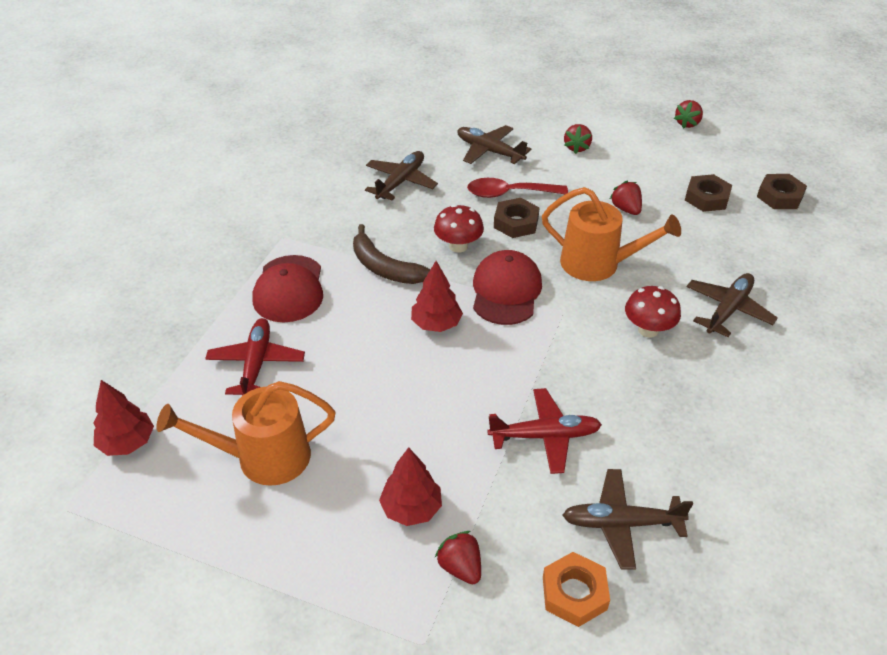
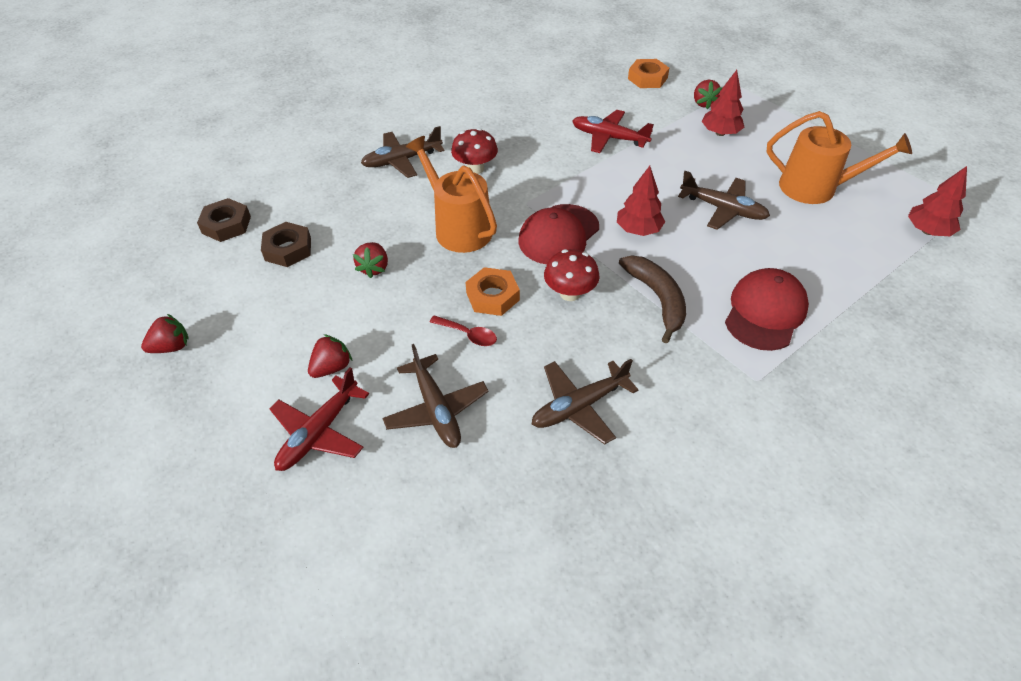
camera: 150 degrees left, 5 degrees up
red plane [205,318,305,396] -> red plane moved to [270,367,369,471]
red spoon [467,178,568,198] -> red spoon [430,315,497,346], size x0.60
brown nut [494,198,540,238] -> orange nut [465,267,520,316]
brown plane [562,469,693,570] -> brown plane moved to [678,171,770,230]

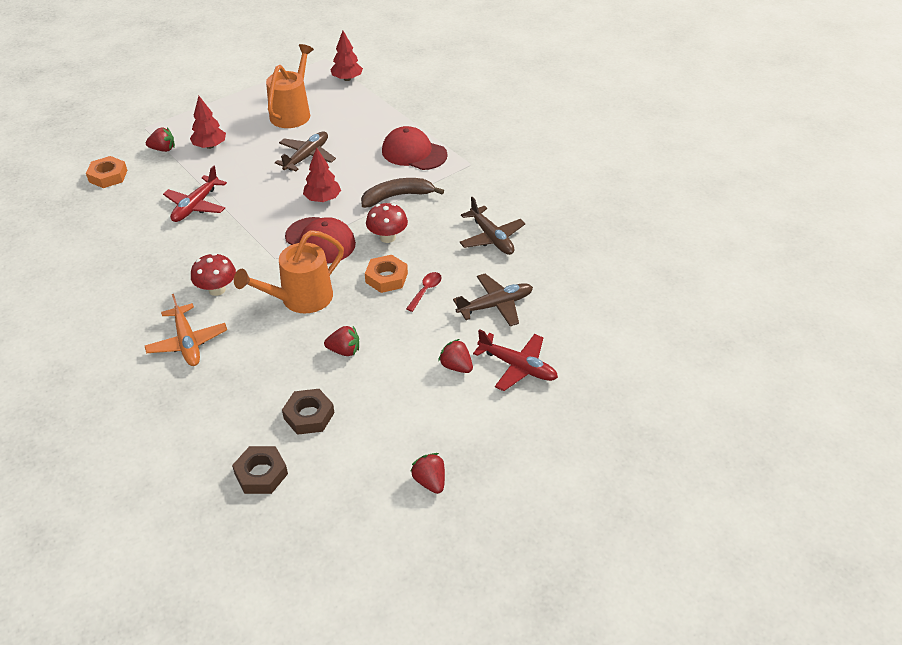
camera: 90 degrees left, 5 degrees down
brown plane [361,126,444,178] -> orange plane [145,294,227,366]

